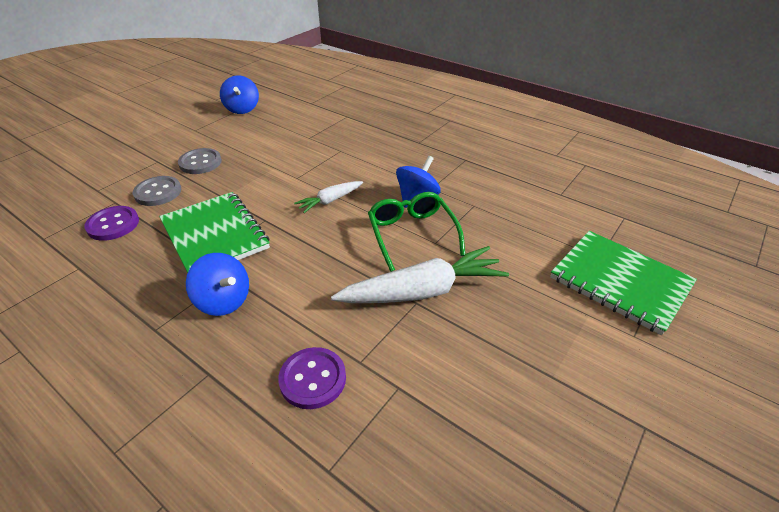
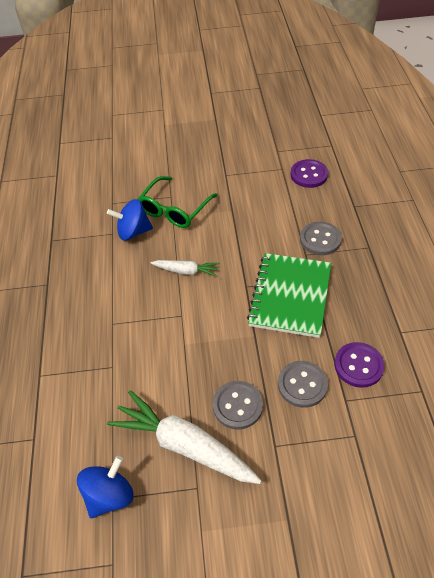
camera: 130 degrees left, 10 degrees up
blue spinning top [186,253,249,316] -> grey button [300,222,342,255]
white carrot [331,246,509,303] -> white carrot moved to [107,390,262,484]
green notebook [550,231,697,335] -> none

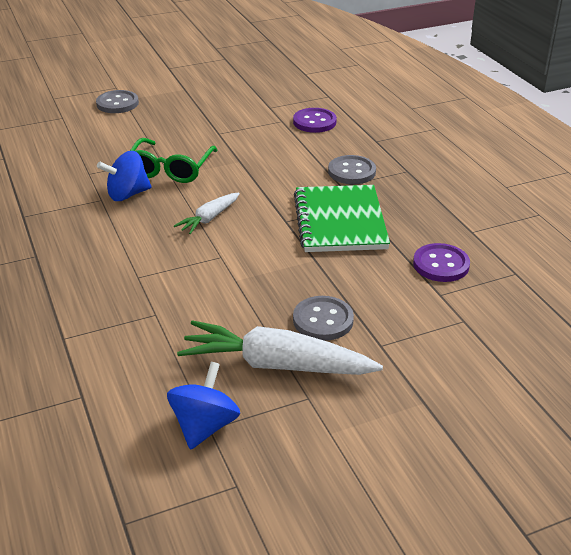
camera: 20 degrees left, 15 degrees down
white carrot [151,260,220,277] -> white carrot turned 135 degrees clockwise [174,193,240,234]
grey button [278,361,328,408] -> grey button moved to [96,90,139,113]

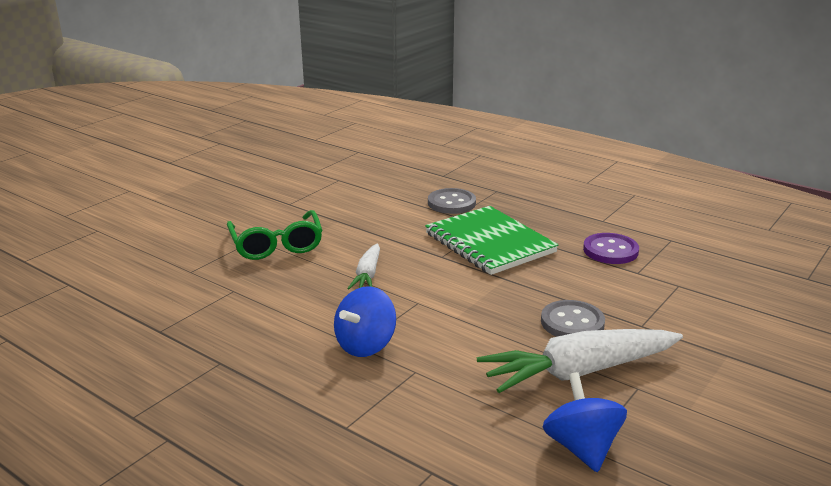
camera: 30 degrees left, 10 degrees down
grey button [96,90,139,113] -> none
blue spinning top [97,151,152,201] -> blue spinning top moved to [334,286,396,357]
purple button [293,108,337,133] -> none

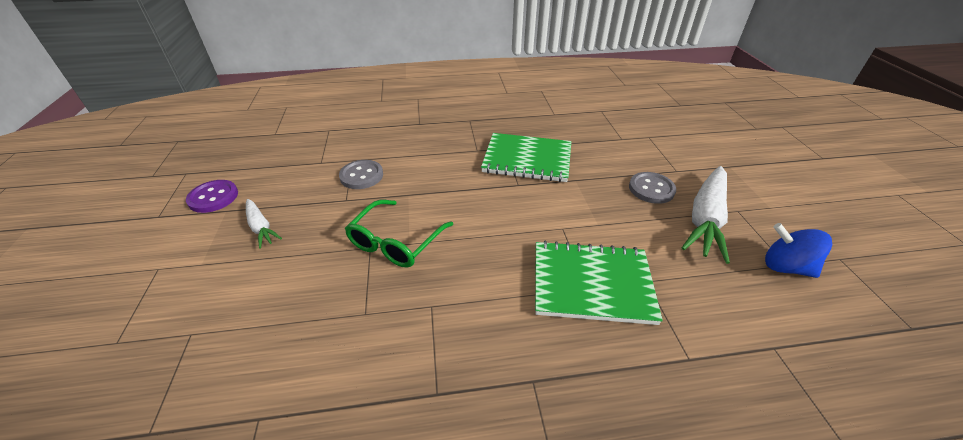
camera: 45 degrees left, 15 degrees up
green glasses [227,210,323,260] -> green glasses turned 90 degrees clockwise [345,200,453,268]
blue spinning top [334,286,396,357] -> green notebook [535,241,663,325]
white carrot [347,243,380,289] -> white carrot moved to [246,199,282,248]
grey button [428,188,476,214] -> grey button moved to [339,160,383,189]
purple button [583,233,639,264] -> purple button moved to [186,180,238,213]

